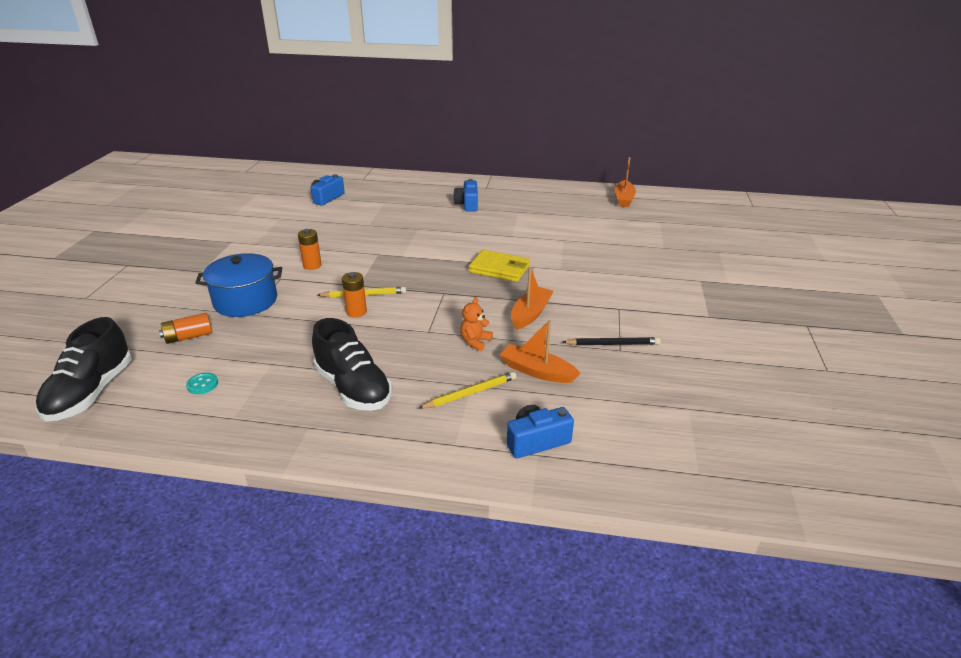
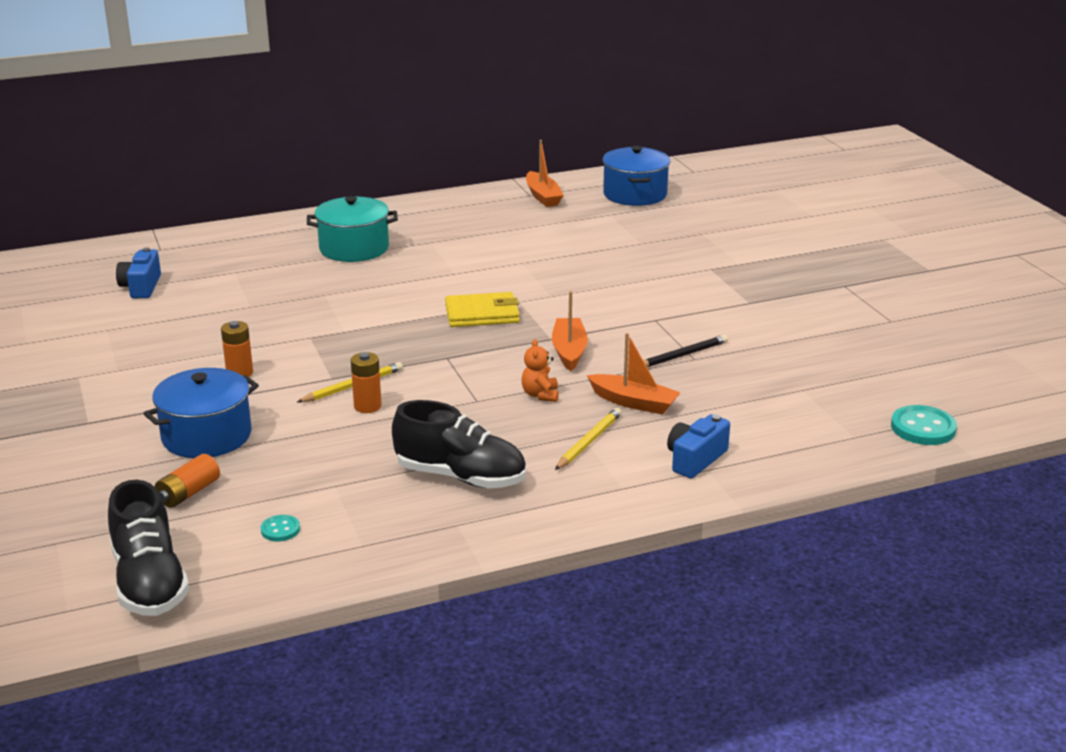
camera: 30 degrees left, 5 degrees down
blue camera [453,179,478,212] -> turquoise pot [307,196,398,262]
orange boat [500,320,581,383] -> orange boat turned 150 degrees counterclockwise [587,333,681,415]
none -> blue pot [602,146,670,206]
none -> turquoise button [891,405,957,445]

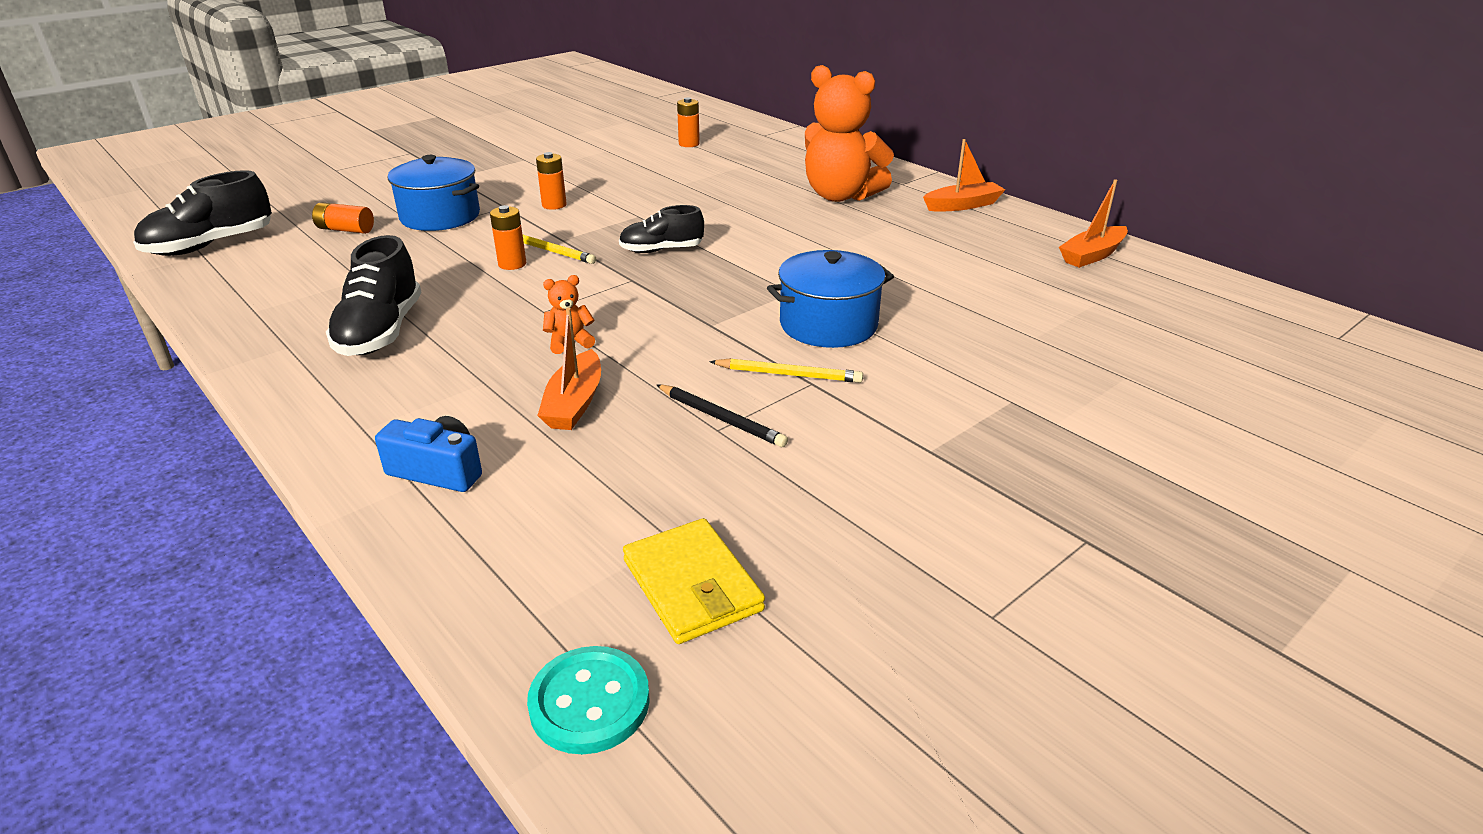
camera: 70 degrees right, 5 degrees up
blue camera [116,248,161,298] -> orange battery [677,97,700,147]
turquoise button [261,515,300,541] -> none
turquoise pot [307,196,398,262] -> orange teddy bear [805,65,894,202]
yellow wallet [445,292,520,327] -> yellow wallet moved to [623,518,765,644]
orange boat [552,291,588,371] -> orange boat moved to [923,139,1005,212]
yellow pencil [555,408,622,470] -> yellow pencil moved to [709,358,863,383]
blue pot [602,146,670,206] -> blue pot moved to [767,250,894,348]
none -> black shoe [619,205,704,253]

